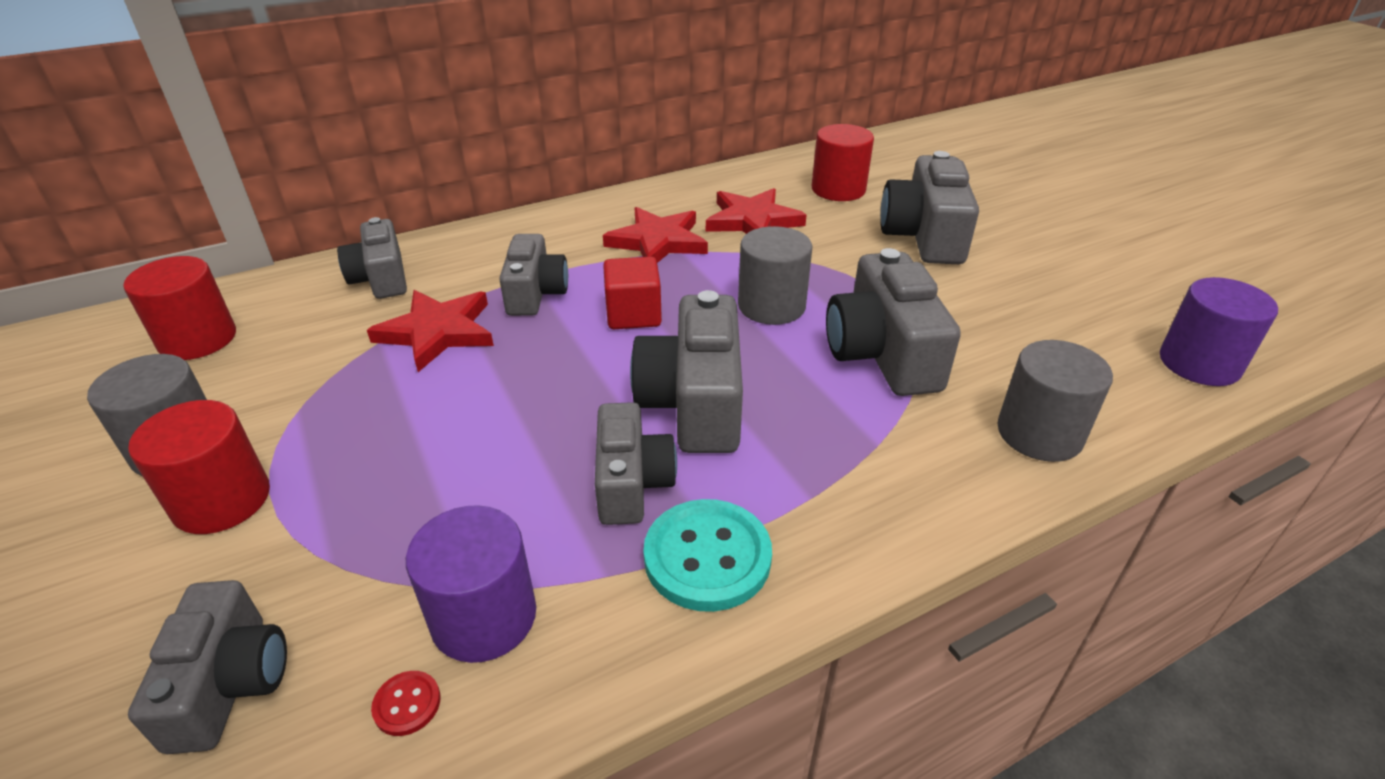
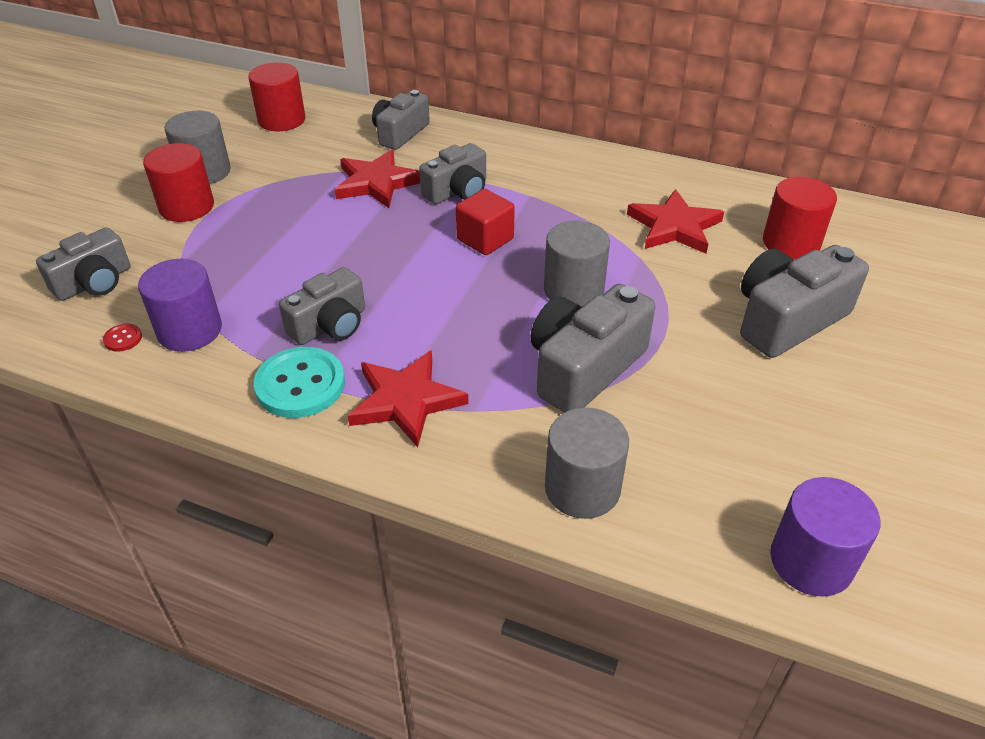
camera: 50 degrees right, 5 degrees up
red star [603,207,708,263] -> red star moved to [348,350,469,447]
grey camera [630,290,743,453] -> none

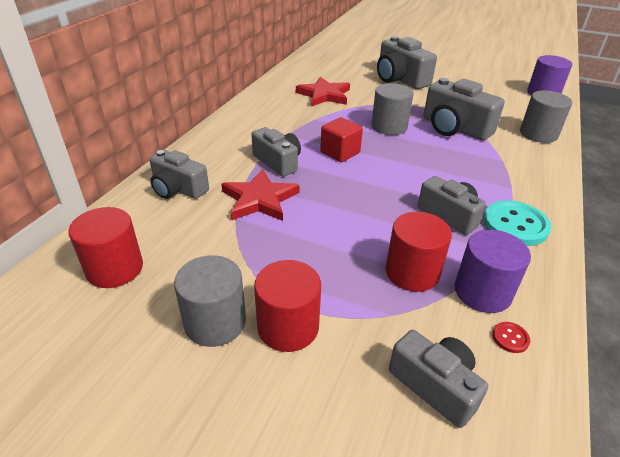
camera: 90 degrees left, 5 degrees down
red star [348,350,469,447] -> none
red cylinder [763,177,837,260] -> red cylinder moved to [386,212,452,292]

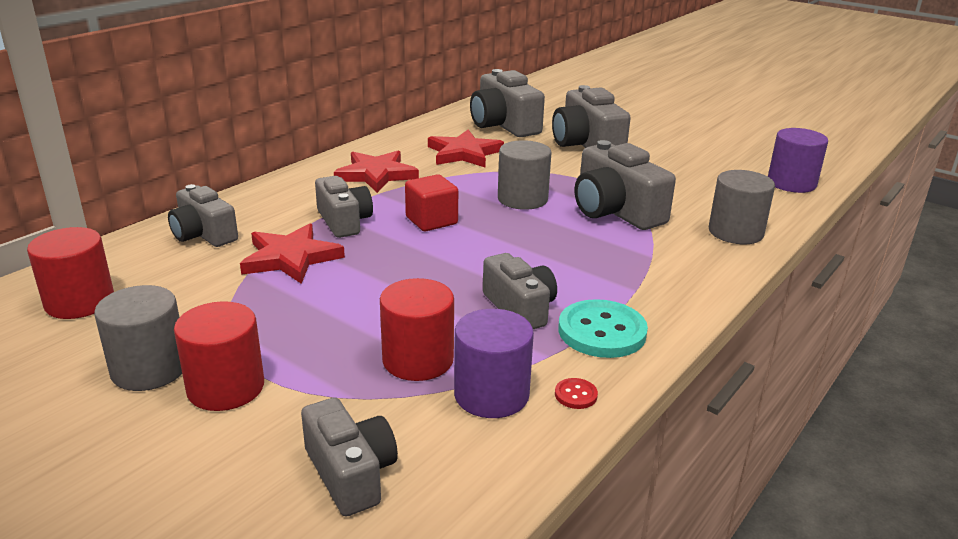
camera: 15 degrees right, 10 degrees down
red button [492,322,530,353] -> red button moved to [555,378,598,409]
none -> red star [334,151,419,193]
none -> grey camera [470,69,545,137]

